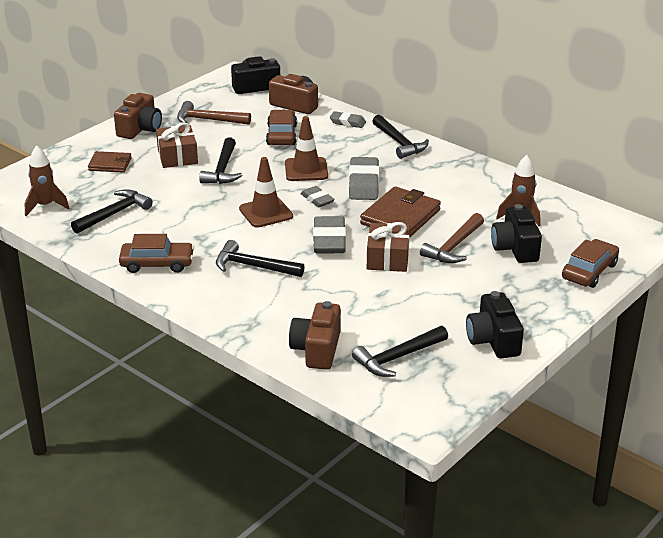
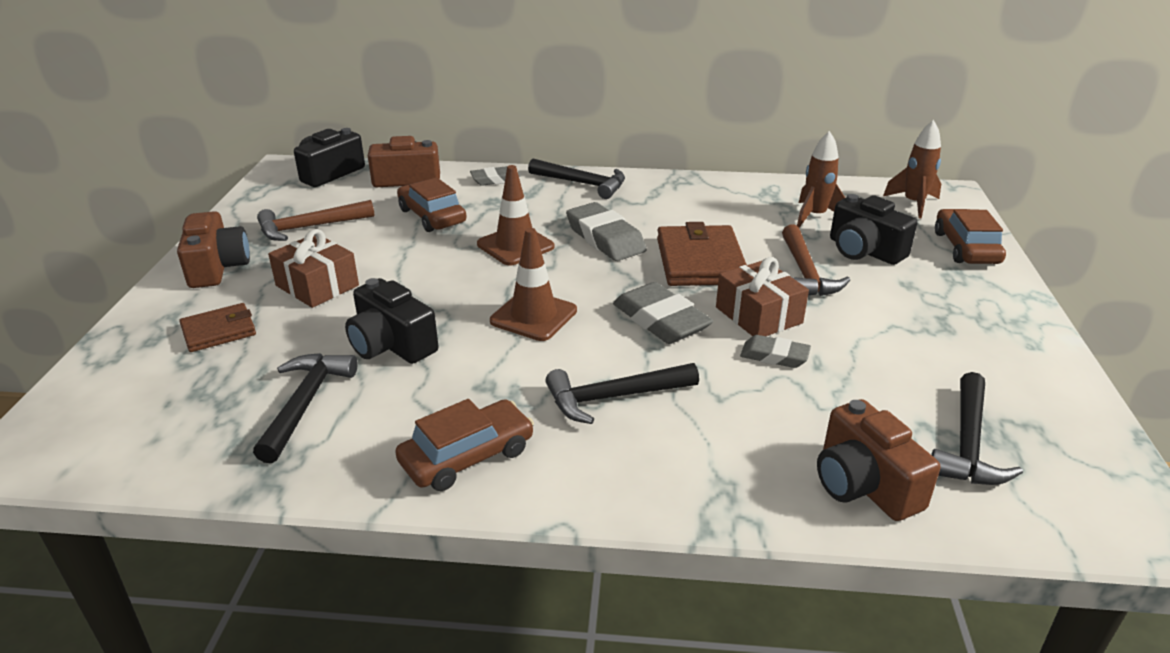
camera: 35 degrees left, 0 degrees up
brown rocket [25,145,69,216] -> brown rocket moved to [883,120,941,218]
black hammer [199,137,242,184] -> none
grey eraser [300,186,335,207] -> grey eraser moved to [740,335,811,368]
black camera [466,291,524,358] -> black camera moved to [345,278,438,364]

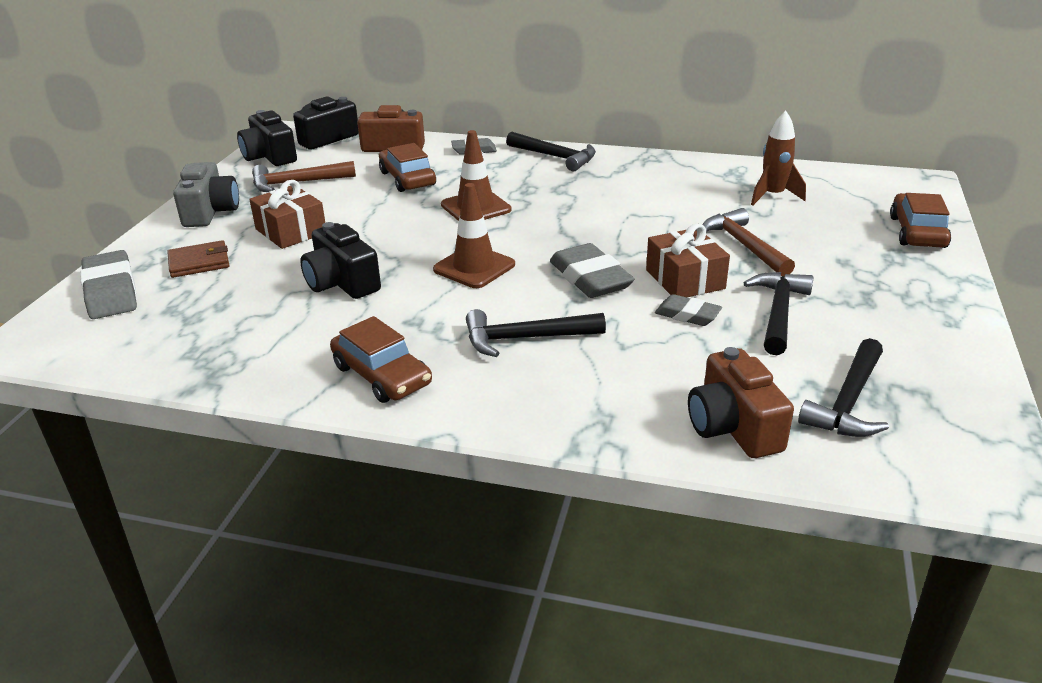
camera: 10 degrees right, 0 degrees up
brown camera [177,211,250,288] -> grey camera [173,162,239,227]
black hammer [253,353,358,463] -> black hammer moved to [744,272,813,355]
brown car [395,399,534,491] -> brown car turned 75 degrees clockwise [330,316,432,403]
grey eraser [566,202,647,261] -> grey eraser moved to [80,250,137,319]
brown wallet [657,222,747,286] -> none
brown hammer [782,225,850,296] -> brown hammer turned 150 degrees clockwise [702,208,795,276]
black camera [830,194,917,265] -> black camera moved to [237,110,297,166]
brown rocket [883,120,941,218] -> none

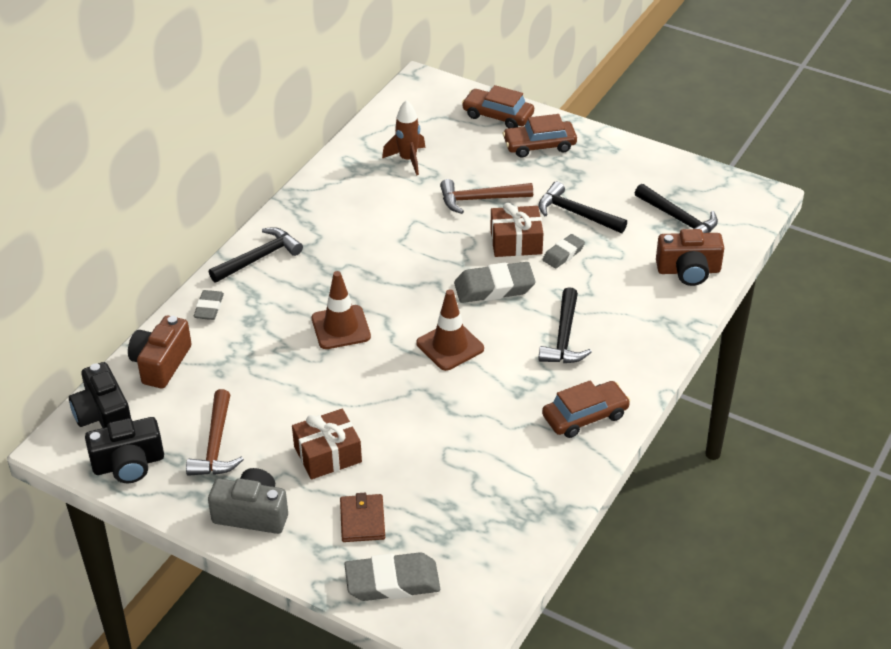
camera: 75 degrees left, 10 degrees up
black camera [300,222,381,299] -> none
brown car [379,143,436,192] -> brown car moved to [503,114,577,158]

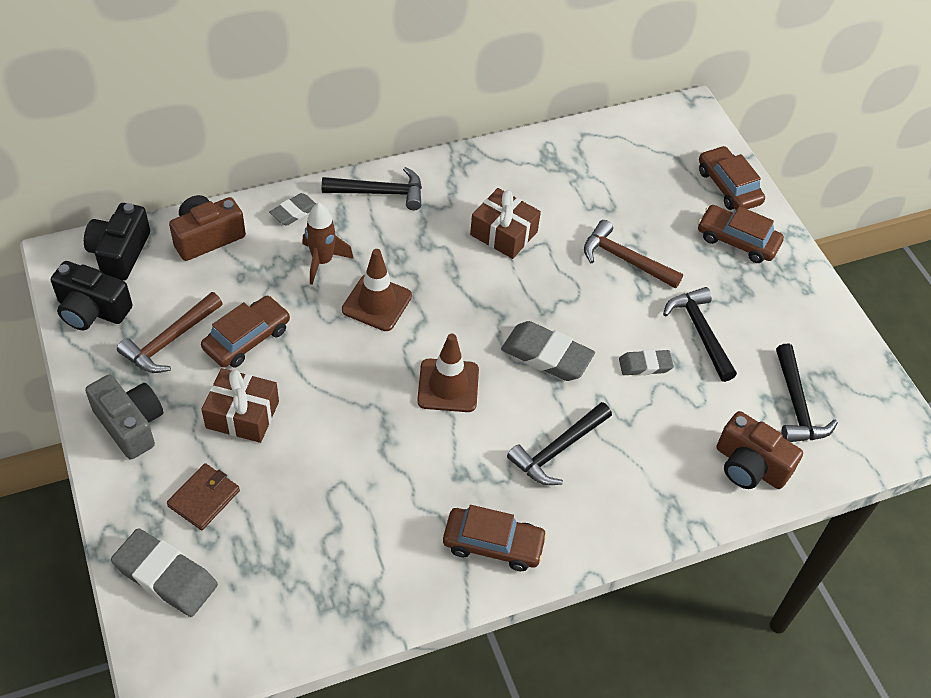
camera: 35 degrees right, 10 degrees up
brown rocket [382,100,425,176] -> brown rocket moved to [302,203,354,285]
brown gift [490,203,543,257] -> brown gift moved to [470,188,541,259]
none -> brown car [201,296,290,368]

